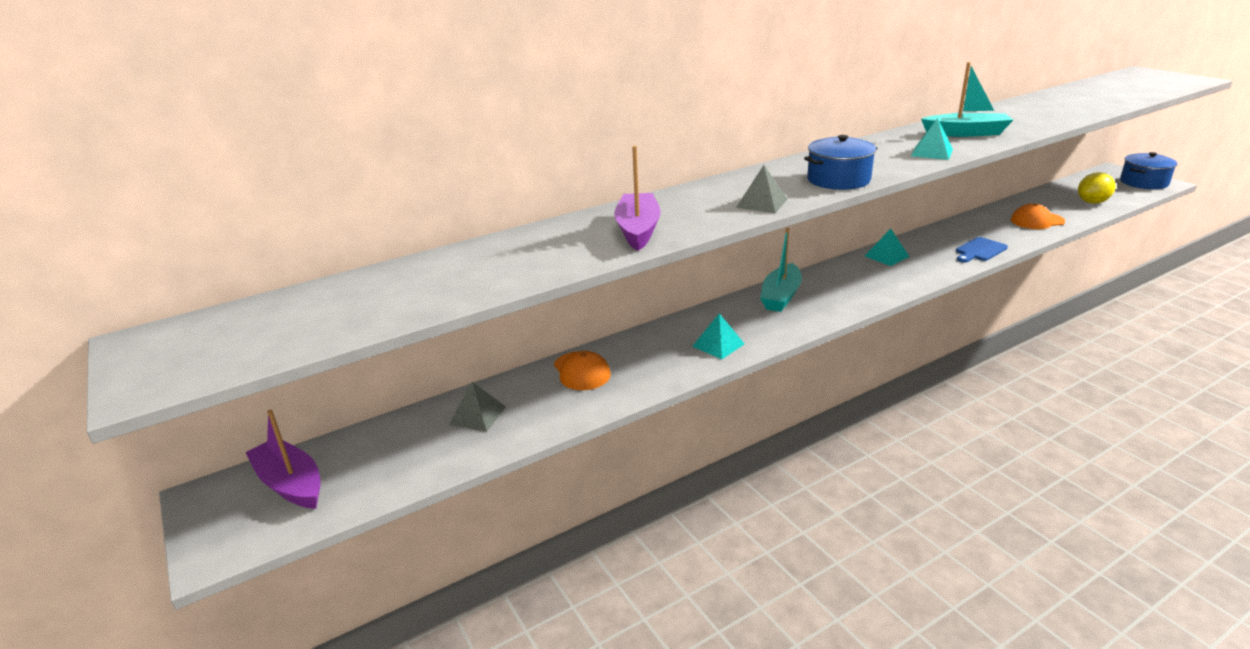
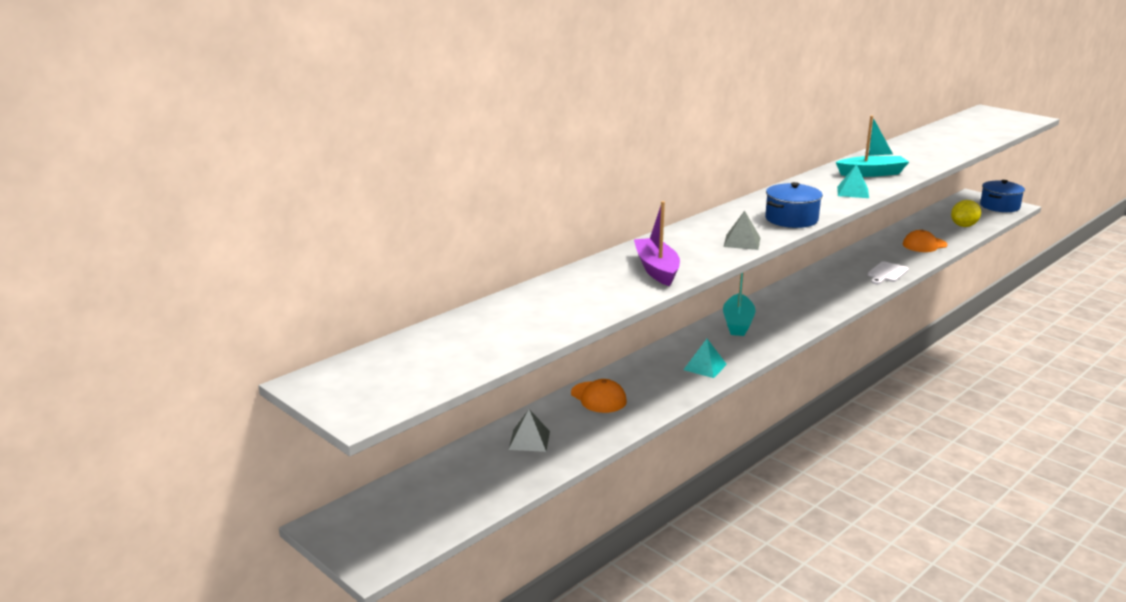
camera: 15 degrees left, 5 degrees down
purple boat [245,410,321,509] -> none
turquoise pyramid [865,229,909,266] -> none
blue cutting board [956,237,1008,263] -> white cutting board [868,261,909,284]

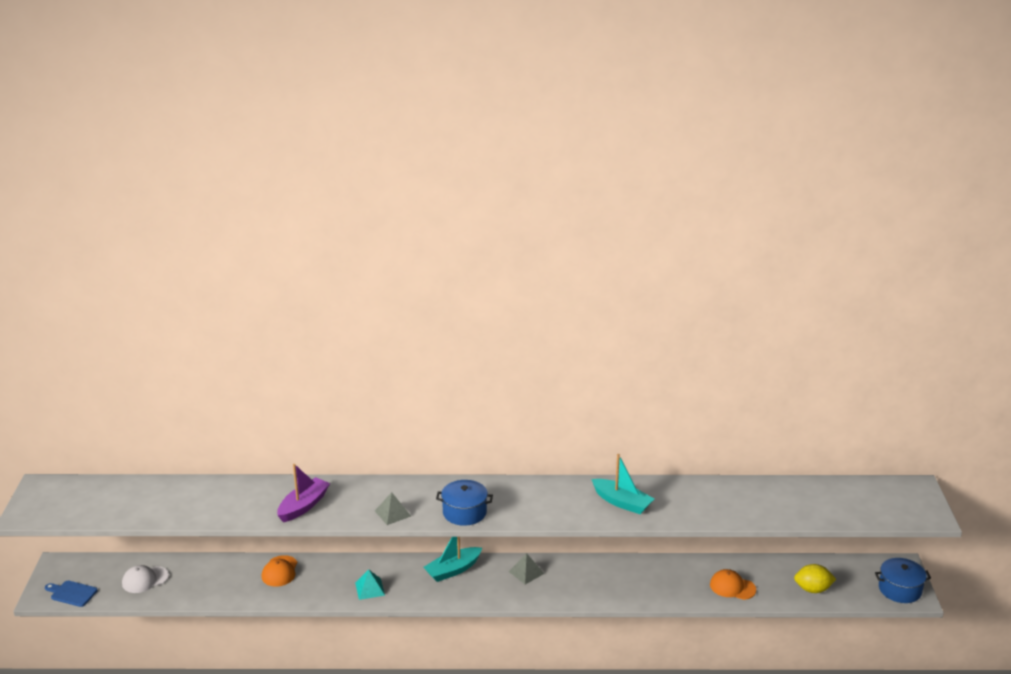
camera: 45 degrees right, 5 degrees up
grey pyramid [509,409,550,452] -> grey pyramid moved to [508,553,544,584]
turquoise pyramid [837,164,869,198] -> none
white cutting board [868,261,909,284] -> none
none -> blue cutting board [45,581,98,607]
none -> white cap [122,565,169,593]

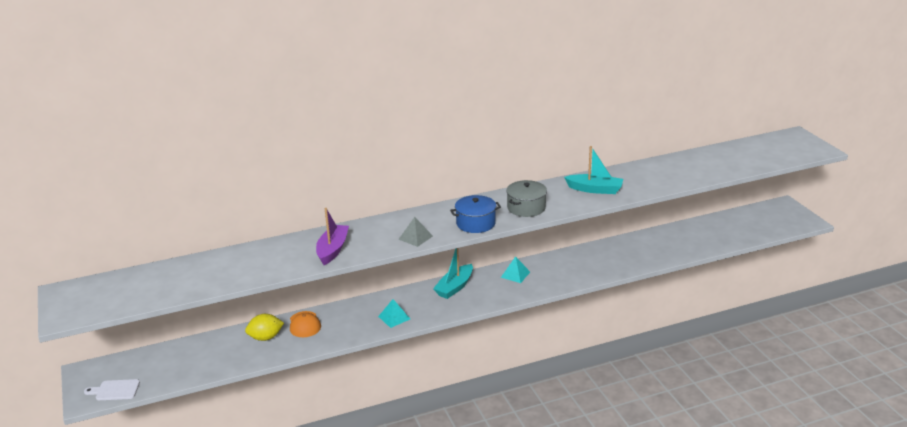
camera: 20 degrees left, 0 degrees up
blue cutting board [45,581,98,607] -> white cutting board [84,379,140,400]
white cap [122,565,169,593] -> none
grey pyramid [508,553,544,584] -> turquoise pyramid [501,256,530,283]
orange cap [710,569,756,600] -> none
yellow lemon [794,564,836,593] -> yellow lemon moved to [245,314,284,341]
blue pot [875,558,931,603] -> none
none -> grey pot [506,180,547,217]

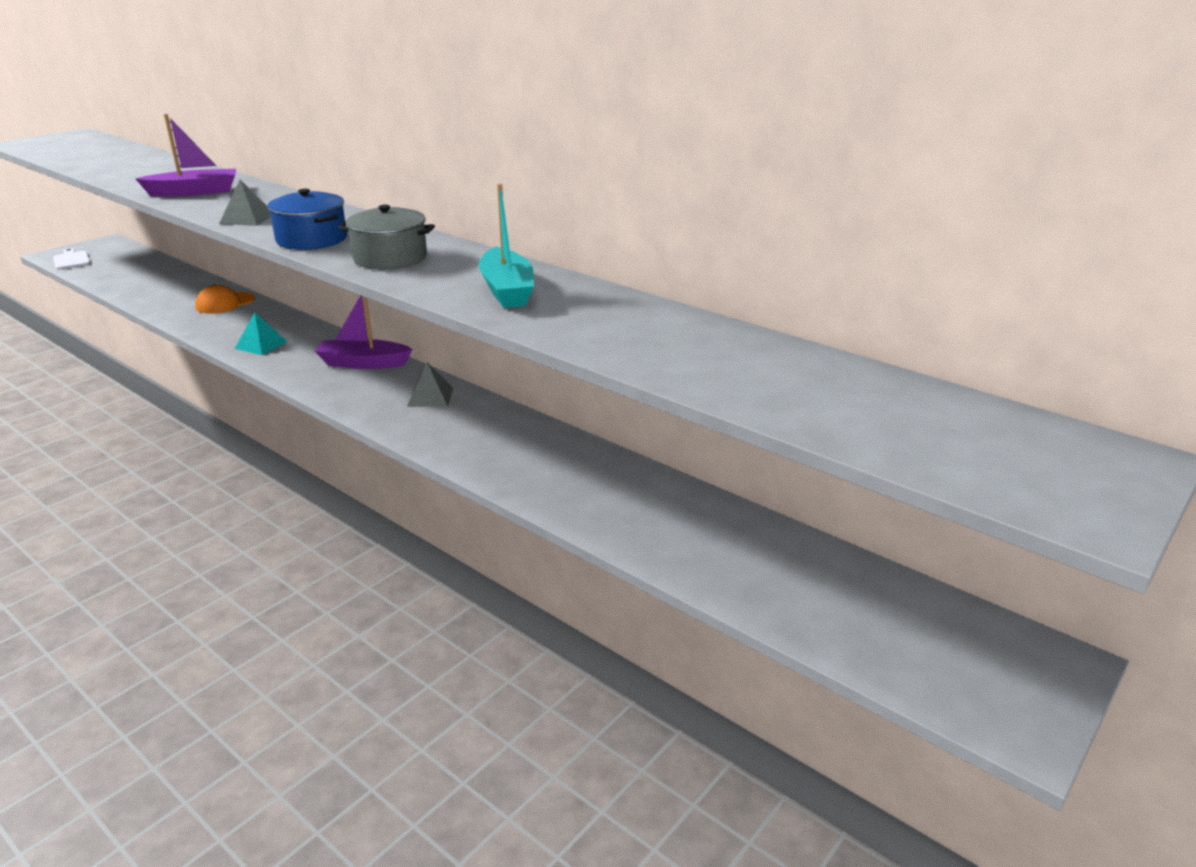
camera: 60 degrees right, 0 degrees up
yellow lemon [245,314,284,341] -> none
turquoise boat [433,248,473,299] -> purple boat [315,295,413,369]
turquoise pyramid [501,256,530,283] -> grey pyramid [407,362,453,407]

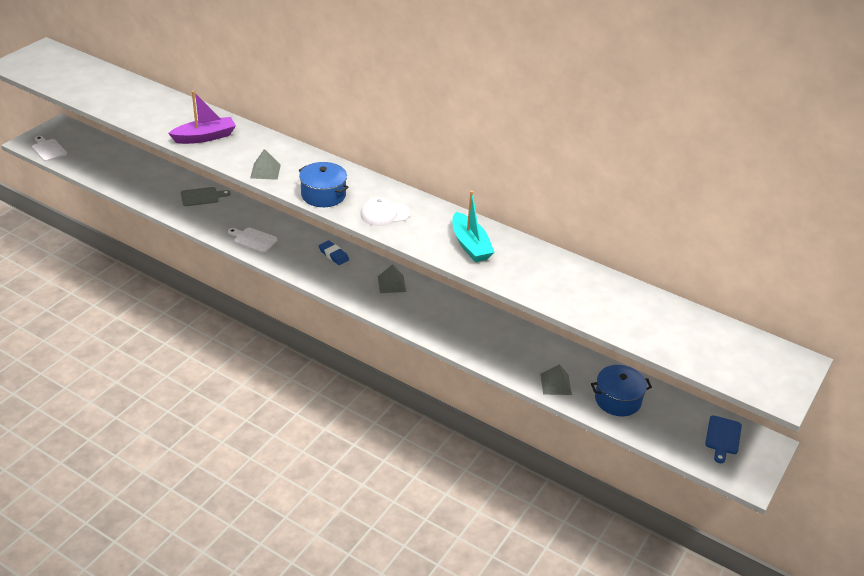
camera: 10 degrees left, 10 degrees up
orange cap [195,285,255,314] -> grey cutting board [181,187,231,206]
turquoise pyramid [235,312,287,355] -> white cutting board [228,228,277,253]
purple boat [315,295,413,369] -> blue eraser [319,240,349,265]
grey pot [338,205,435,269] -> white cap [360,197,410,226]
none -> grey pyramid [540,364,572,395]
none -> blue pot [591,365,652,416]
none -> blue cutting board [705,415,742,463]

